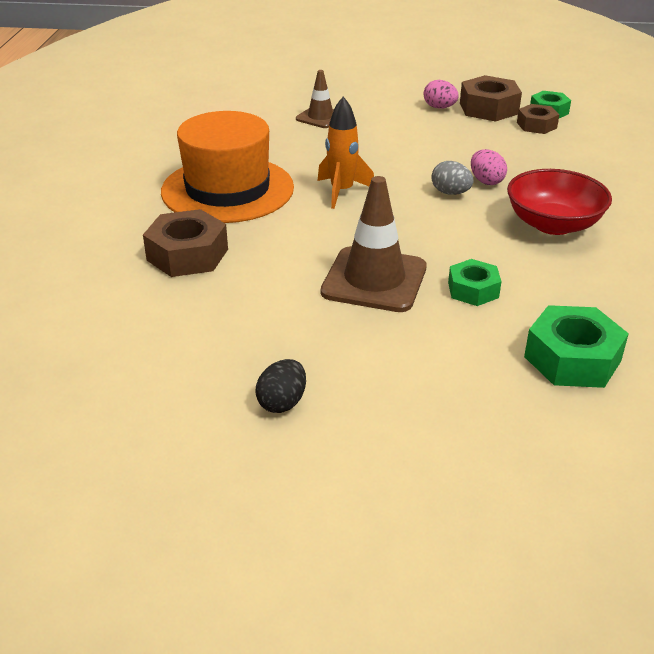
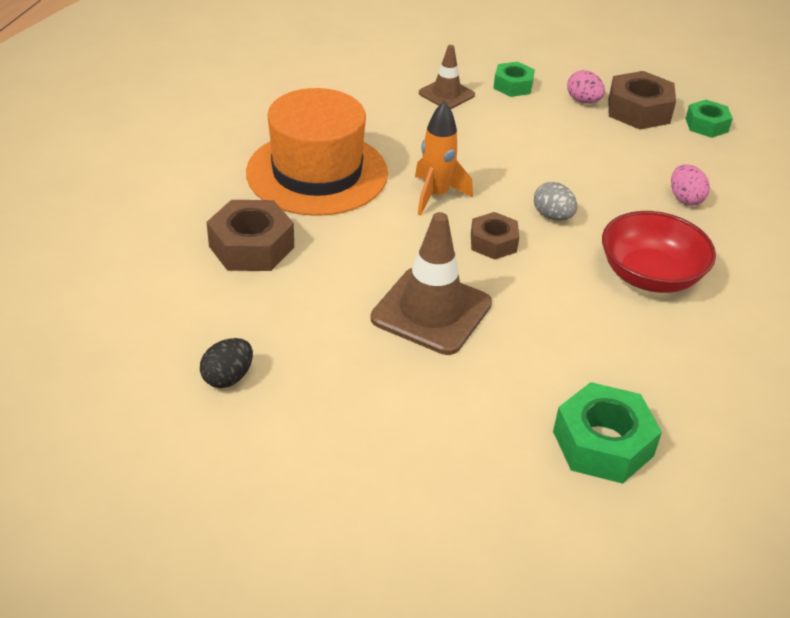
camera: 10 degrees right, 5 degrees up
black egg [255,359,306,413] -> black egg moved to [200,338,253,388]
green nut [448,259,502,306] -> green nut moved to [493,62,535,97]
pink egg [471,149,507,185] -> pink egg moved to [671,164,710,205]
brown nut [517,104,560,134] -> brown nut moved to [471,212,519,260]

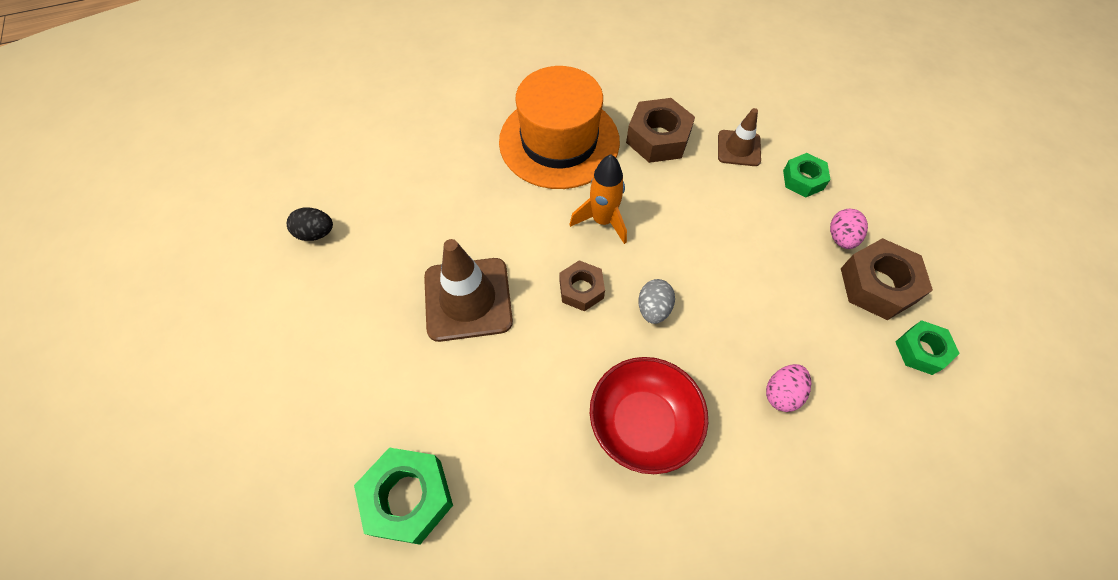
camera: 55 degrees right, 20 degrees up
brown nut [207,200,294,271] -> brown nut moved to [626,98,695,163]

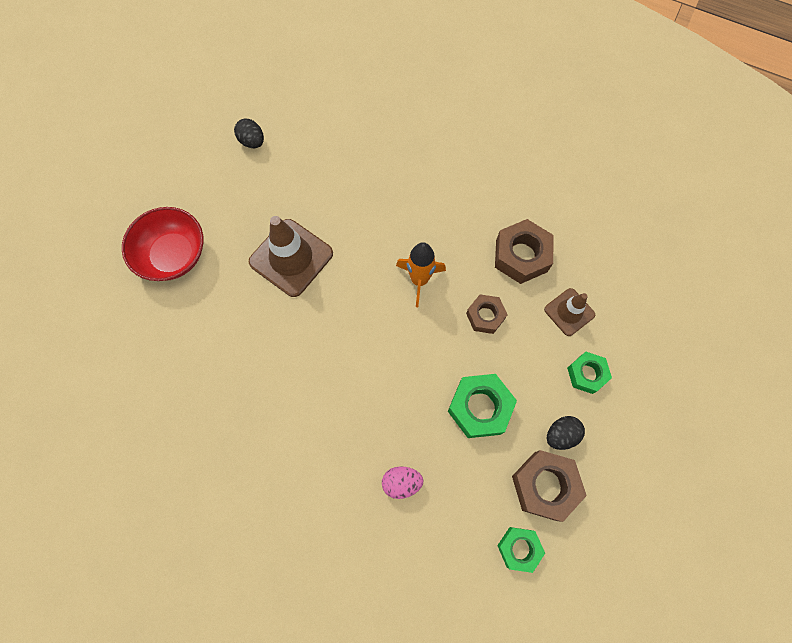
camera: 45 degrees right, 10 degrees up
green nut [354,447,453,545] -> green nut moved to [448,374,517,438]
orange hat [499,66,620,189] -> none
brown nut [560,260,605,312] -> brown nut moved to [466,294,507,334]
red bowl [590,357,708,474] -> red bowl moved to [122,207,203,281]
grey egg [638,279,675,324] -> none
pink egg [830,209,868,249] -> black egg [547,416,585,450]

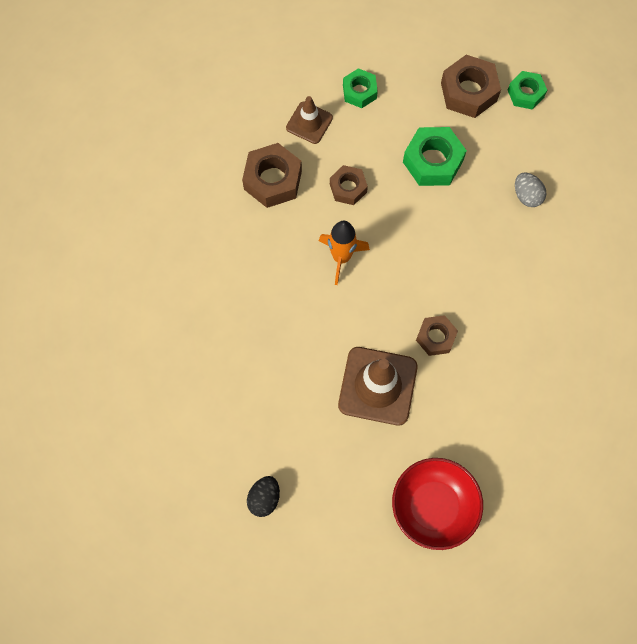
camera: 115 degrees left, 0 degrees up
pink egg [382,466,423,499] -> grey egg [515,172,546,207]
black egg [547,416,585,450] -> none
none -> brown nut [416,315,458,356]

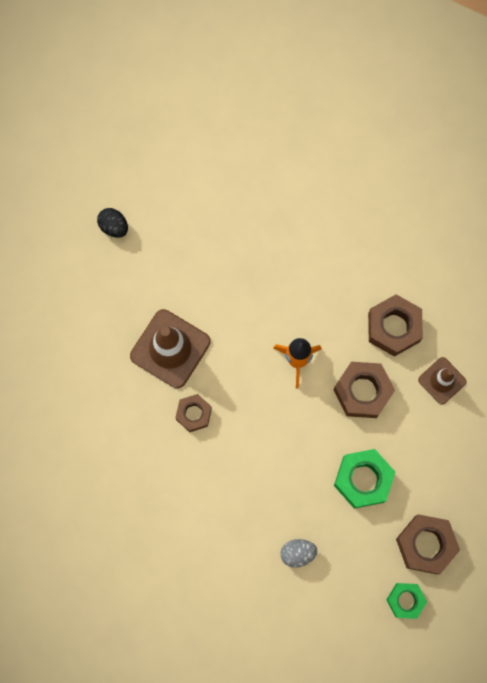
camera: 110 degrees right, 5 degrees up
brown nut [330,165,368,205] -> brown nut [333,362,395,418], size x1.59
green nut [343,68,378,108] -> none
red bowl [392,458,483,550] -> none

